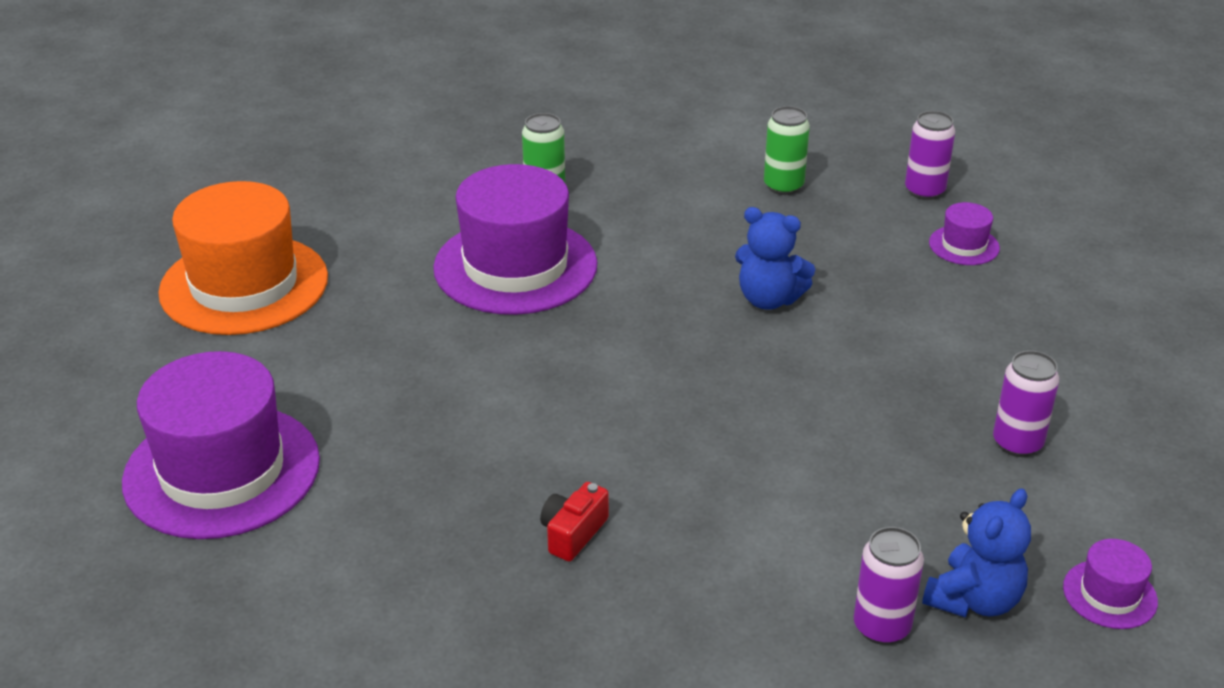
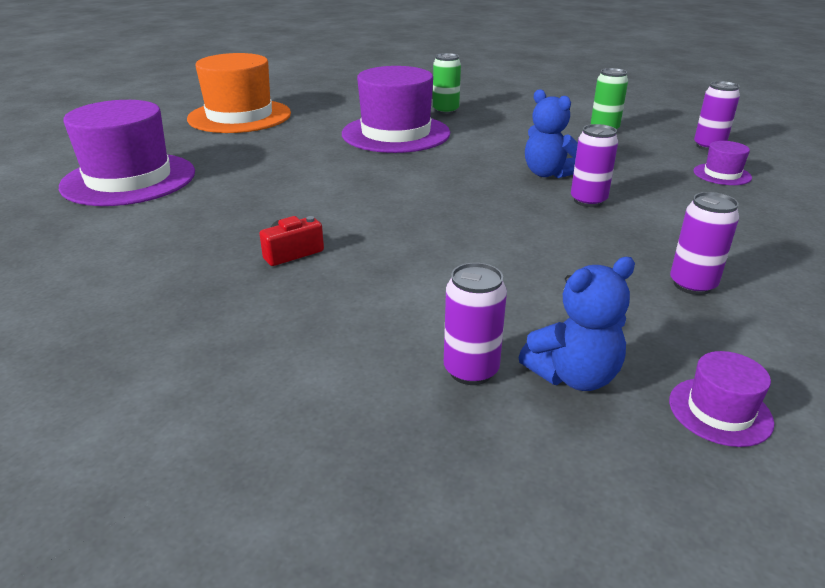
camera: 25 degrees right, 5 degrees down
none -> purple can [571,124,618,207]

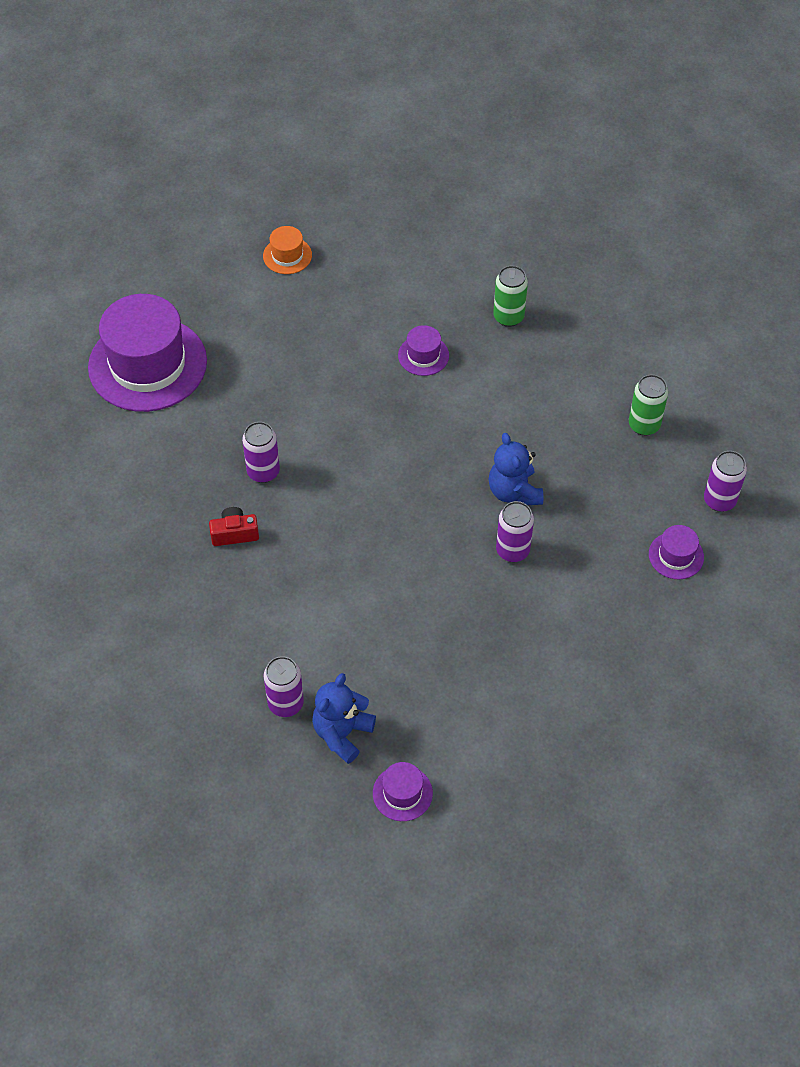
camera: 25 degrees right, 25 degrees up
orange hat [187,53,291,133] -> orange hat [263,226,312,274], size x0.43
purple hat [342,66,450,153] -> purple hat [398,325,449,376], size x0.43
blue teddy bear [518,257,635,391] -> blue teddy bear turned 120 degrees clockwise [312,673,376,764]
purple can [670,192,739,295] -> purple can moved to [242,422,280,483]

